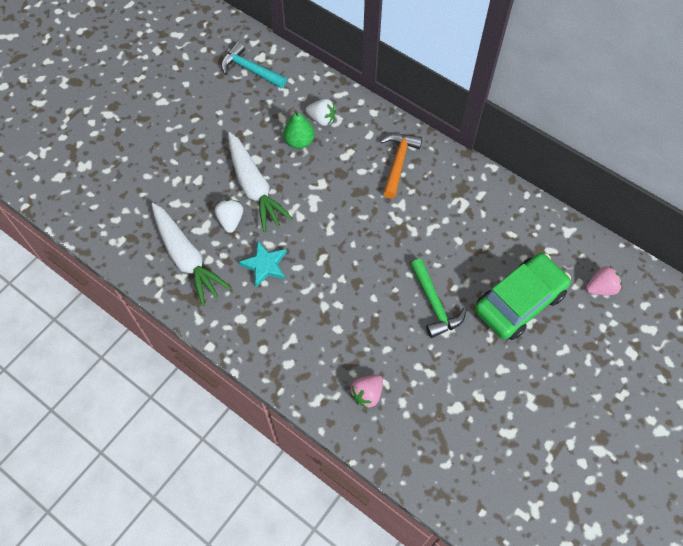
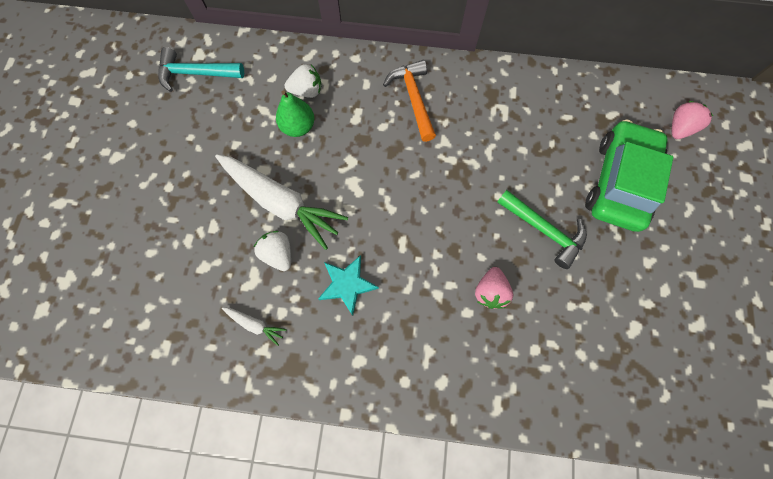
camera: 30 degrees left, 10 degrees up
white carrot [152,203,231,306] -> white carrot [222,307,287,346], size x0.43
pink strawberry [350,375,383,409] -> pink strawberry moved to [475,267,513,309]

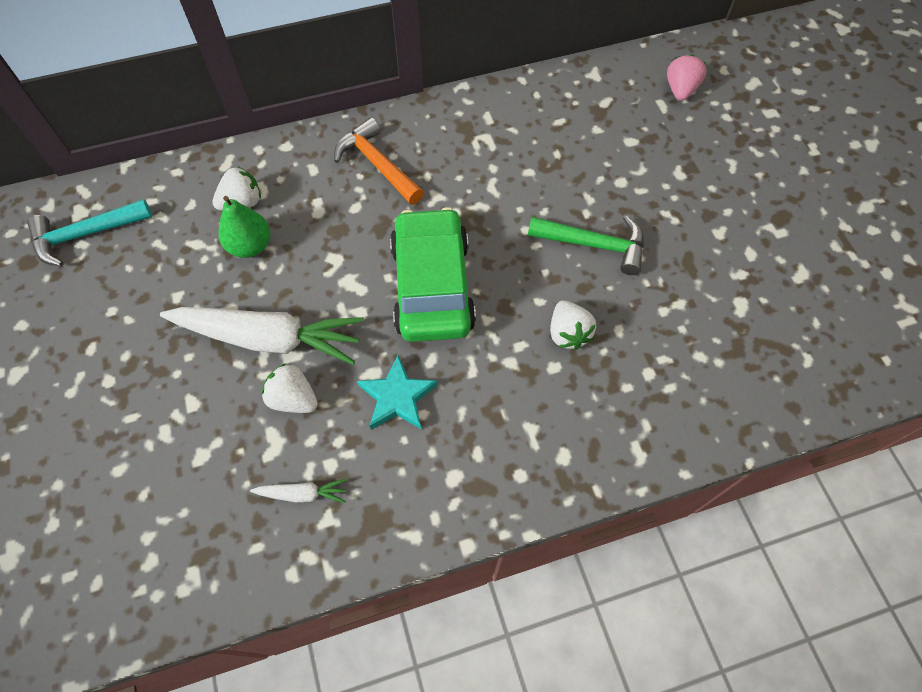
camera: 25 degrees left, 10 degrees down
pink strawberry [475,267,513,309] -> white strawberry [550,300,596,350]
green car [585,119,673,232] -> green car moved to [390,207,476,342]

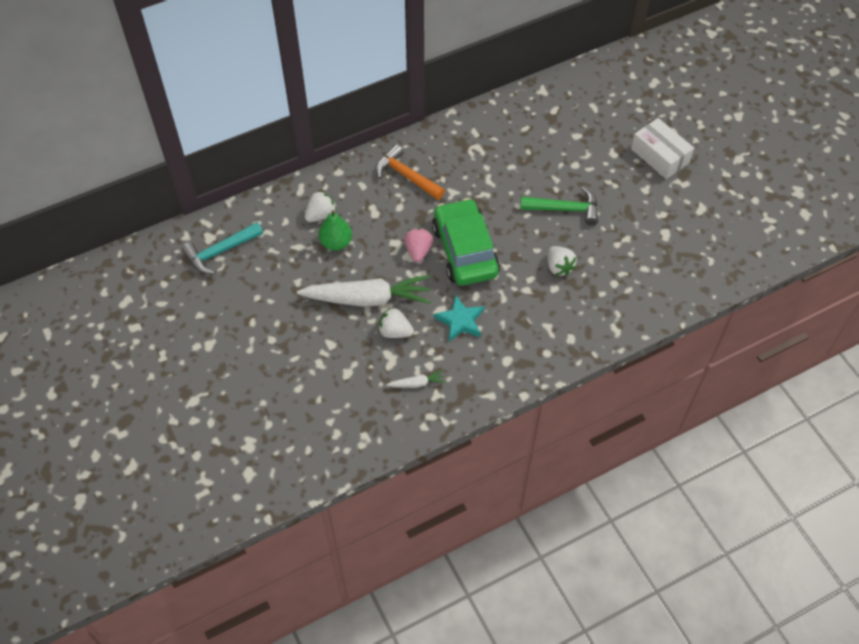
camera: 10 degrees left, 5 degrees down
pink strawberry [667,54,707,101] -> pink strawberry moved to [404,228,434,262]
none -> white box [631,118,694,179]

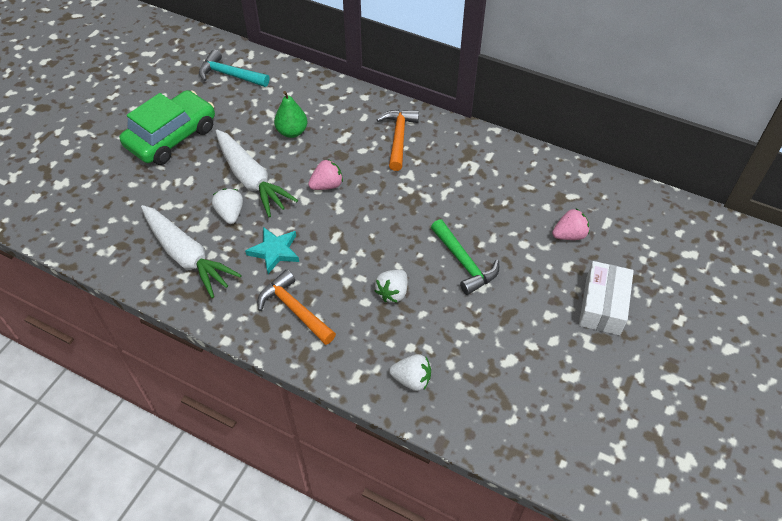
camera: 55 degrees right, 5 degrees down
white strawberry [305,191,336,222] -> white strawberry moved to [389,354,431,391]
white carrot [386,370,446,388] -> white carrot [141,205,242,298], size x2.34
green car [432,198,500,285] -> green car moved to [119,90,215,165]
none -> orange hammer [257,270,336,345]
none -> pink strawberry [552,209,589,240]

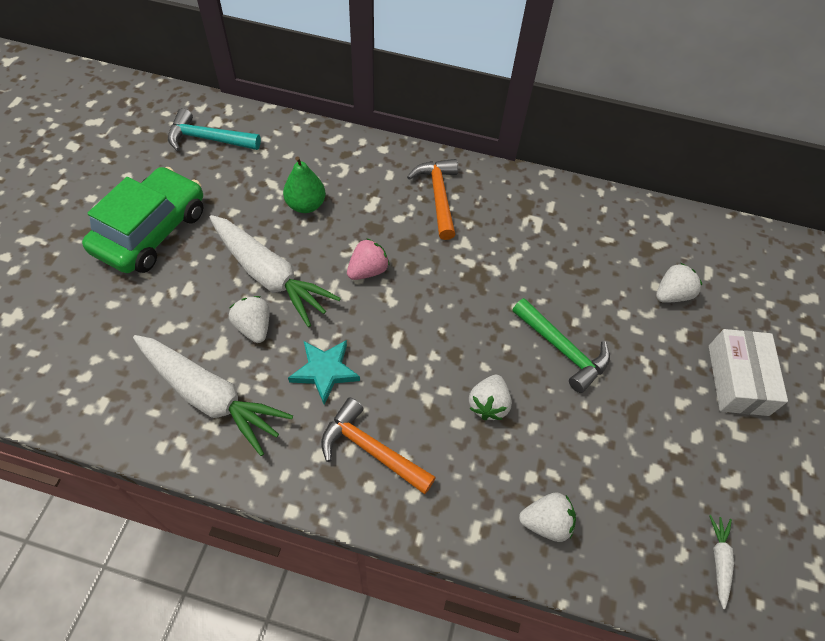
camera: 15 degrees left, 5 degrees up
pink strawberry [552,209,589,240] -> white strawberry [656,263,702,303]
none -> white carrot [709,515,734,609]

